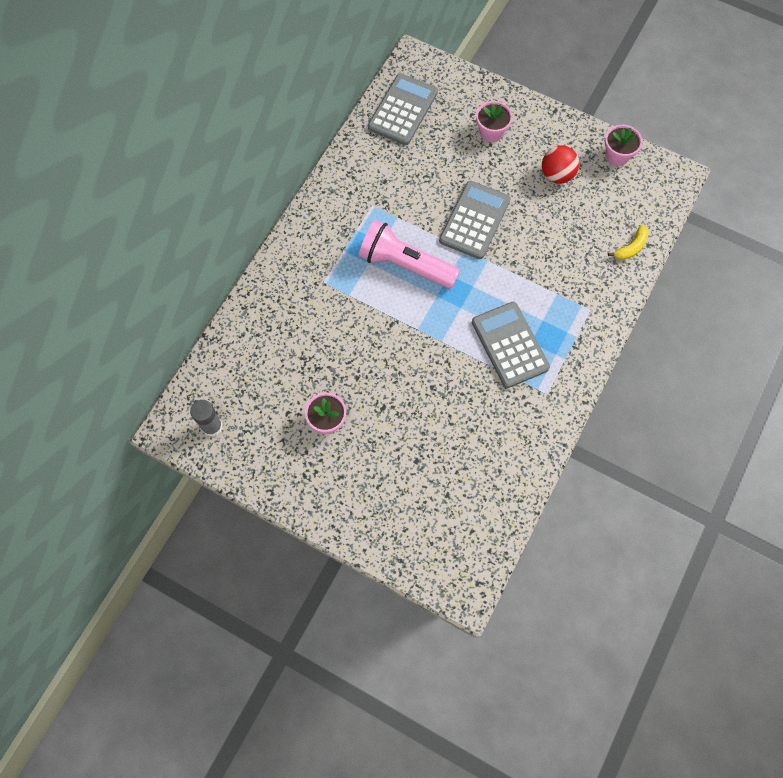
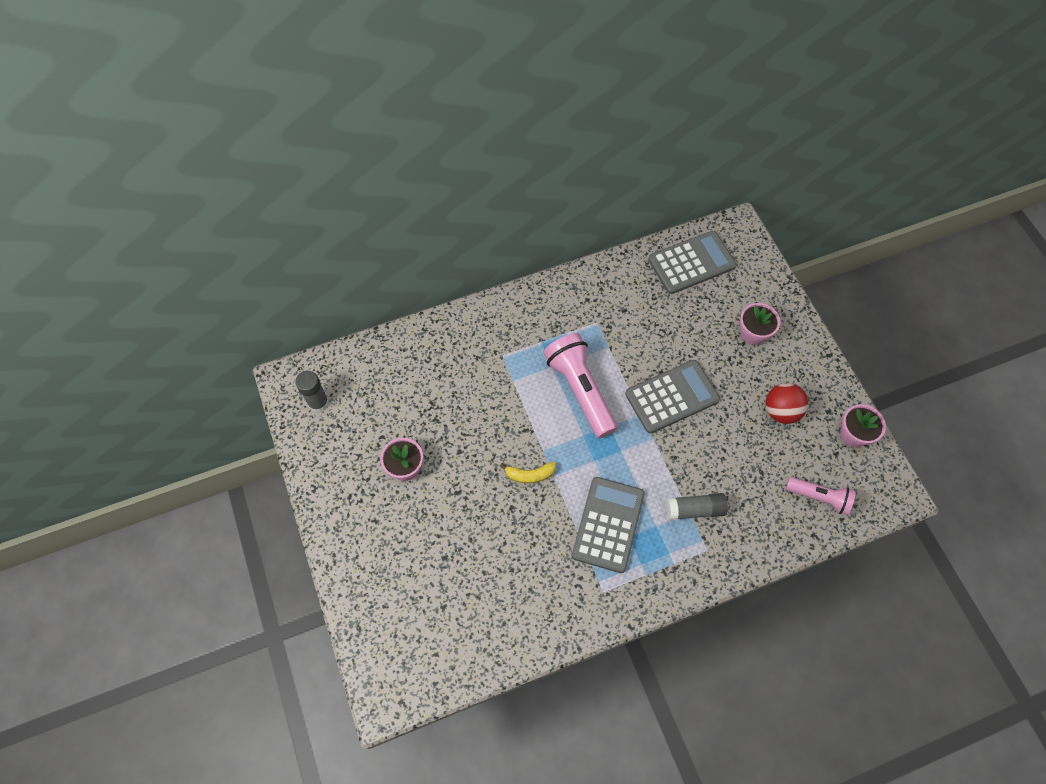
camera: 40 degrees right, 5 degrees down
yellow banana [608,225,649,260] -> yellow banana moved to [500,462,556,483]
none -> grey glue stick [666,493,728,520]
none -> pink flashlight [786,477,856,515]

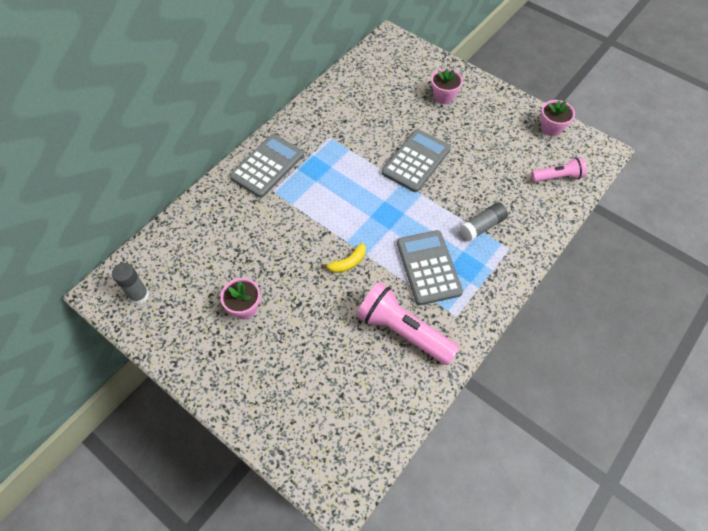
camera: 30 degrees left, 5 degrees down
pink flashlight [543,333,618,438] -> pink flashlight moved to [357,282,459,365]
grey calculator [648,231,736,294] -> grey calculator moved to [230,134,304,198]
red ball [766,383,808,424] -> none

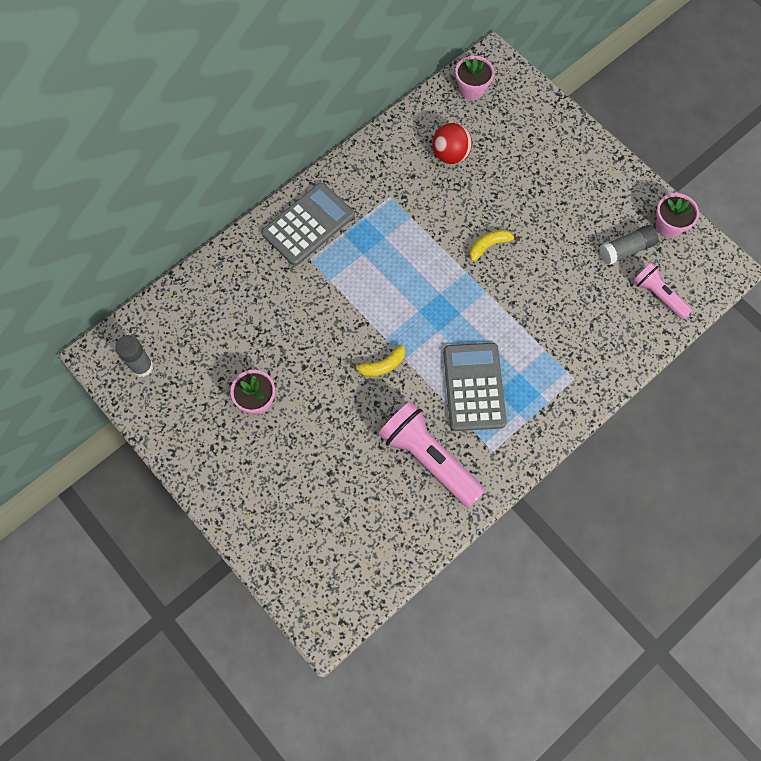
camera: 10 degrees right, 10 degrees up
grey calculator [382,129,451,192] -> yellow banana [469,230,520,261]
pink flower pot [431,68,463,104] -> pink flower pot moved to [455,56,494,100]
grey glue stick [460,202,508,241] -> grey glue stick moved to [599,225,658,265]
pink flashlight [531,157,587,182] -> pink flashlight turned 135 degrees counterclockwise [633,262,693,319]
none -> red ball [432,123,472,164]

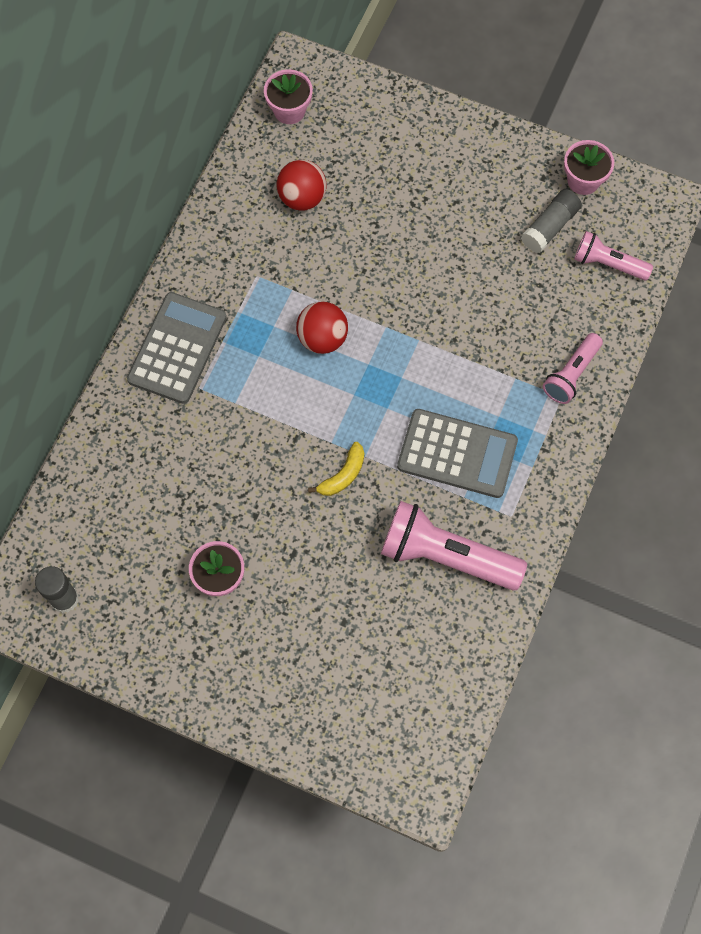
camera: 25 degrees left, 0 degrees up
grey calculator [443,343,507,431] -> grey calculator turned 135 degrees clockwise [397,409,518,498]
yellow banana [469,230,520,261] -> none
none -> red ball [296,301,348,354]
none -> pink flashlight [543,333,603,404]

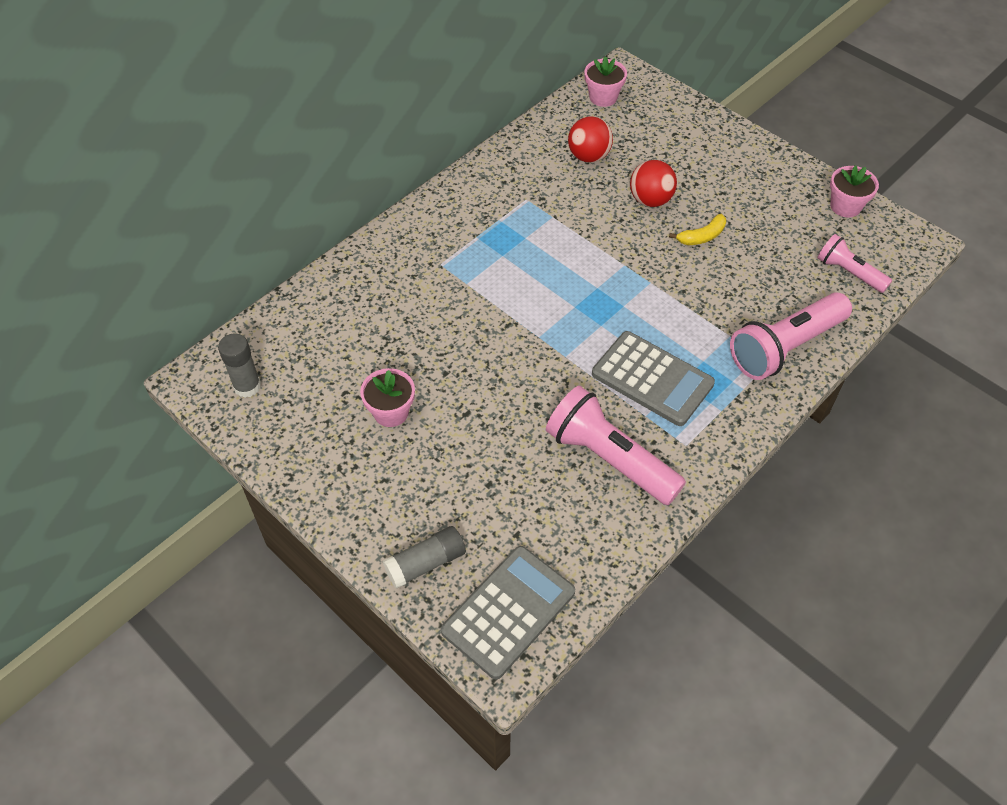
camera: 20 degrees right, 15 degrees down
grey calculator [127,292,227,404] -> grey calculator moved to [441,546,575,680]
red ball [296,301,348,354] -> red ball moved to [630,160,677,207]
yellow banana [308,442,364,496] -> yellow banana moved to [669,214,726,245]
grey glue stick [521,189,582,253] -> grey glue stick moved to [383,526,466,589]
pink flashlight [543,333,603,404] -> pink flashlight [730,292,852,380], size x1.72

